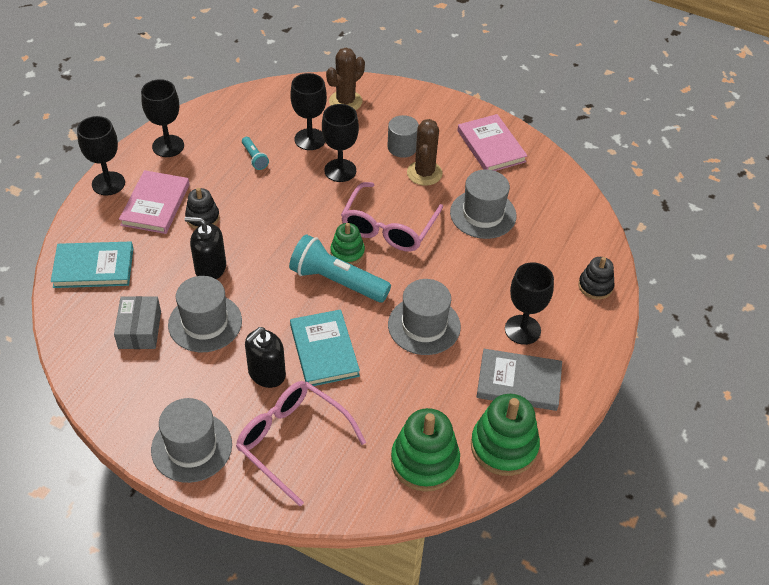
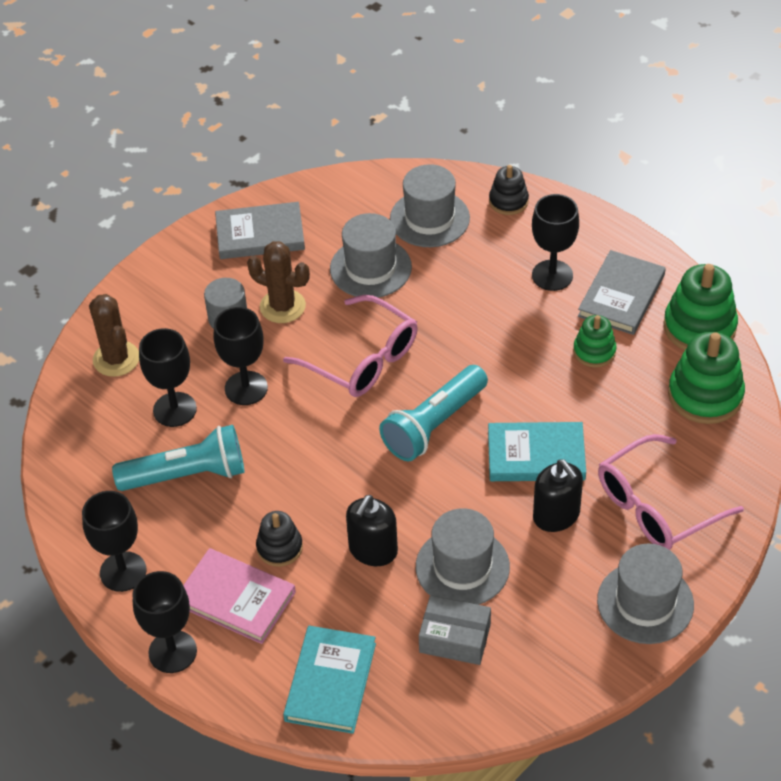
camera: 70 degrees left, 0 degrees up
turquoise flashlight [242,137,269,170] -> turquoise flashlight [112,425,245,491], size x2.13
green stacking toy [330,223,365,265] -> green stacking toy moved to [573,315,617,368]
grey hat [388,279,461,355] -> grey hat moved to [390,164,470,247]
pink book [457,114,528,171] -> grey book [215,202,305,259]

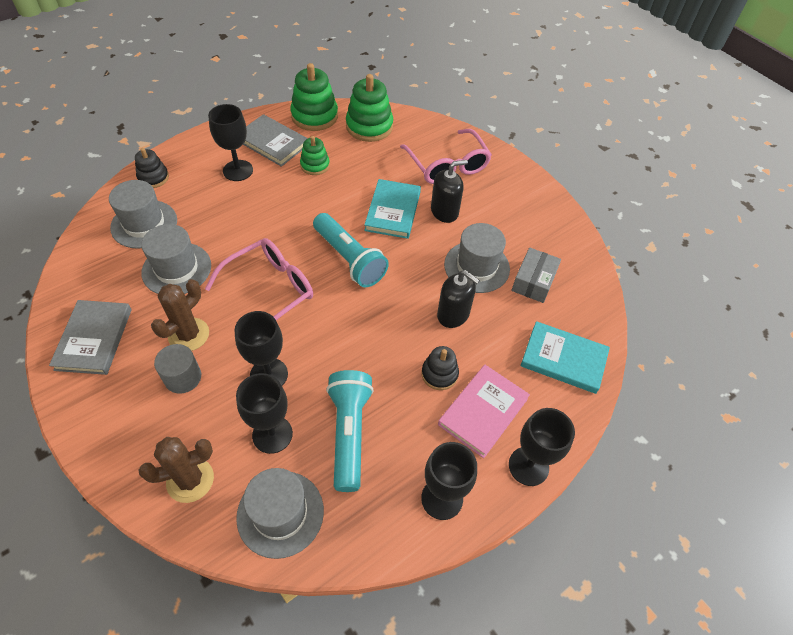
camera: 85 degrees left, 5 degrees up
grey hat [597,544,694,644] -> grey hat moved to [236,468,324,559]

